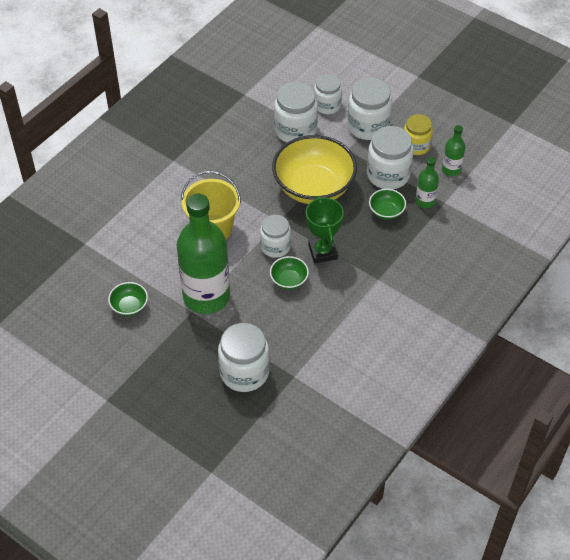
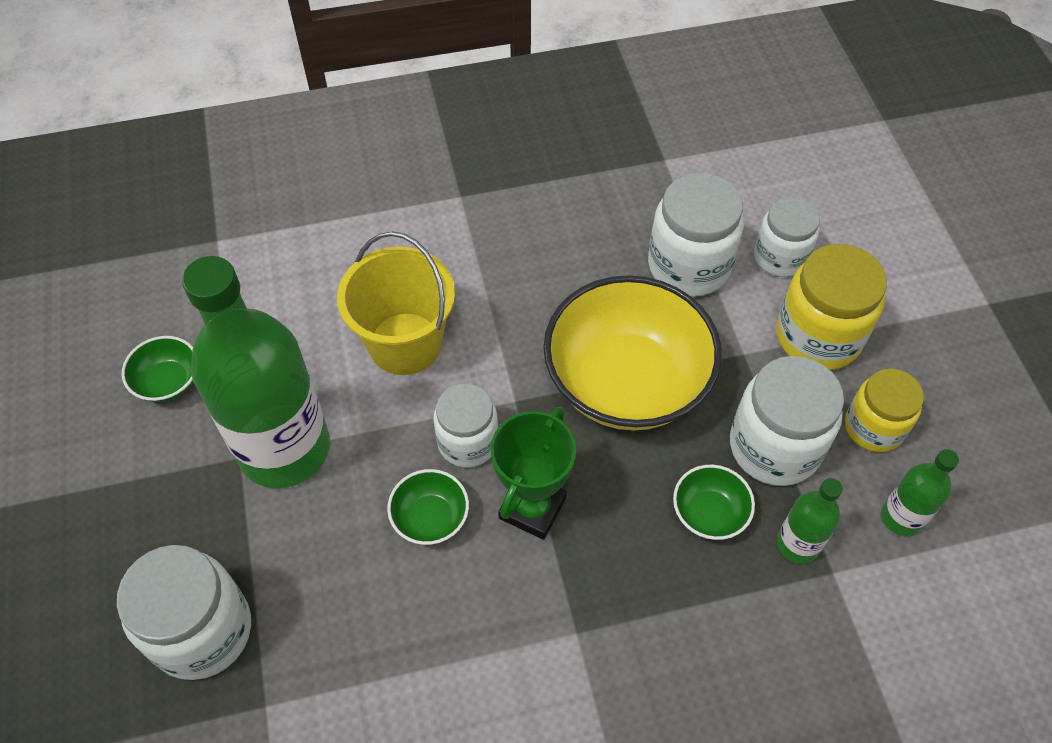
camera: 40 degrees right, 5 degrees up
white jar [347,78,392,140] -> yellow jar [776,244,887,370]

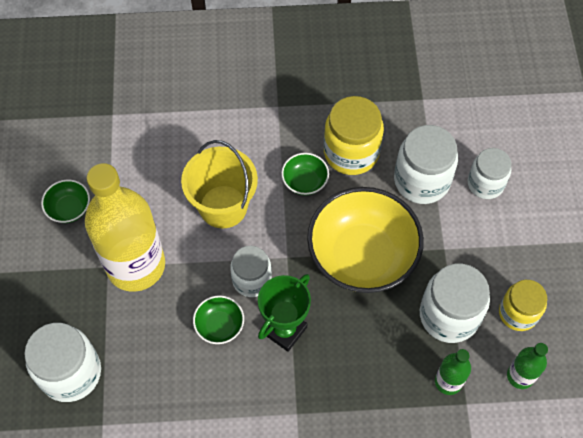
camera: 10 degrees right, 5 degrees up
green bottle [182,256,330,488] -> yellow bottle [85,163,165,292]
green bowl [673,465,755,540] -> green bowl moved to [281,153,329,196]
yellow jar [776,244,887,370] -> yellow jar moved to [324,96,384,175]

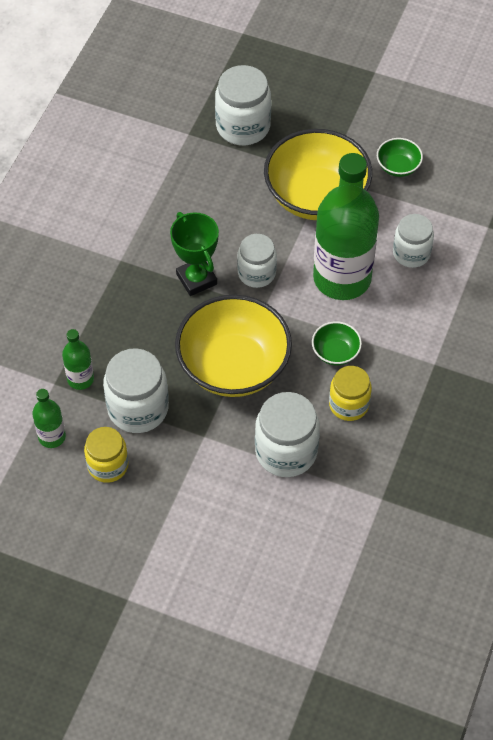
camera: 115 degrees right, 5 degrees down
yellow bottle [85,163,165,292] -> yellow bowl [264,129,372,220]
yellow bucket [181,140,258,228] -> green bottle [313,153,379,300]
green bowl [193,295,244,344] -> none
yellow jar [324,96,384,175] -> yellow jar [329,366,372,421], size x0.66
white jar [468,148,511,199] -> white jar moved to [393,214,434,268]

